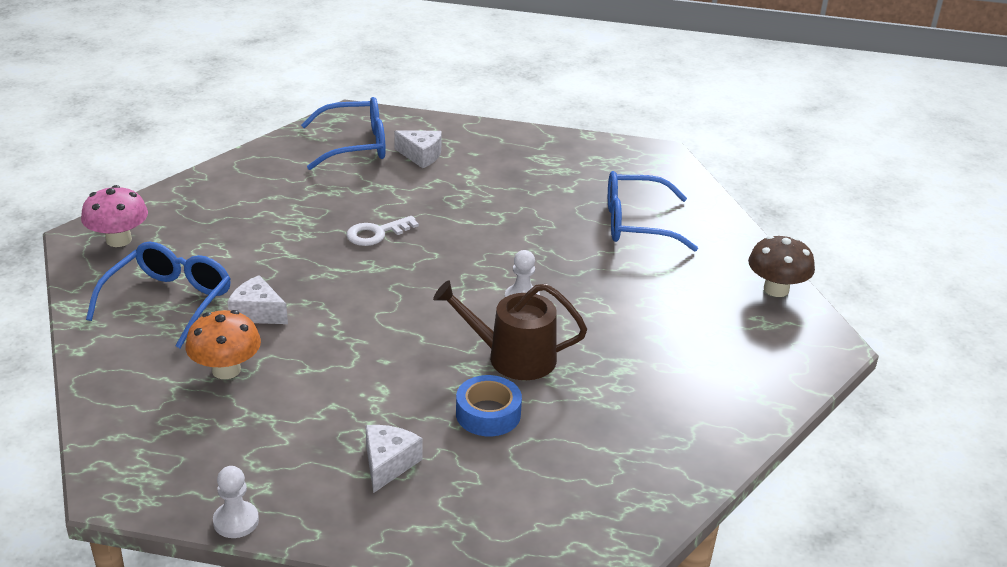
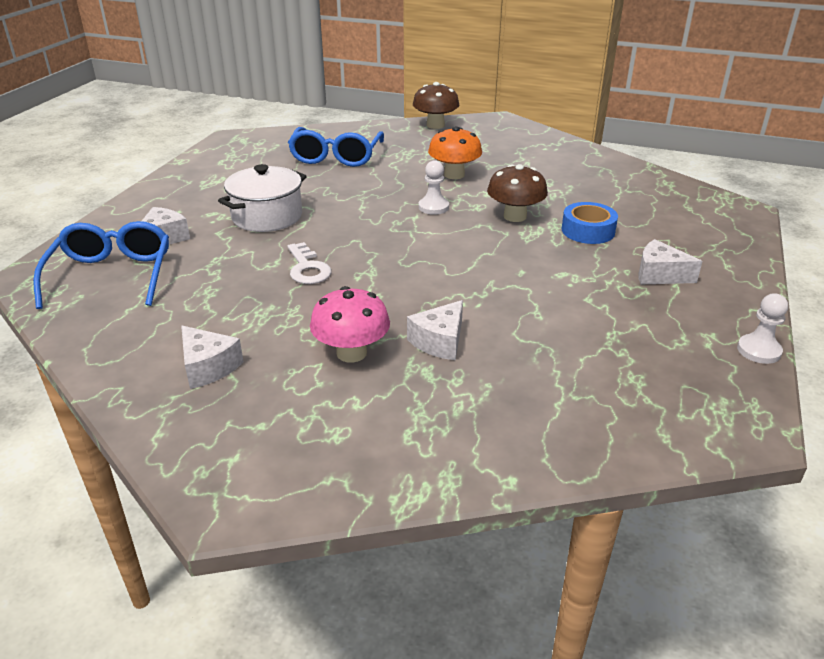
camera: 80 degrees left, 0 degrees up
pink mushroom [81,185,148,247] -> pink mushroom moved to [310,286,390,363]
blue glasses [86,242,231,348] -> none
orange mushroom [186,310,261,379] -> orange mushroom moved to [428,126,482,179]
brown watering can [433,280,587,380] -> brown mushroom [487,164,548,222]
none -> white cheese [181,326,243,389]
none -> white pot [218,164,307,232]

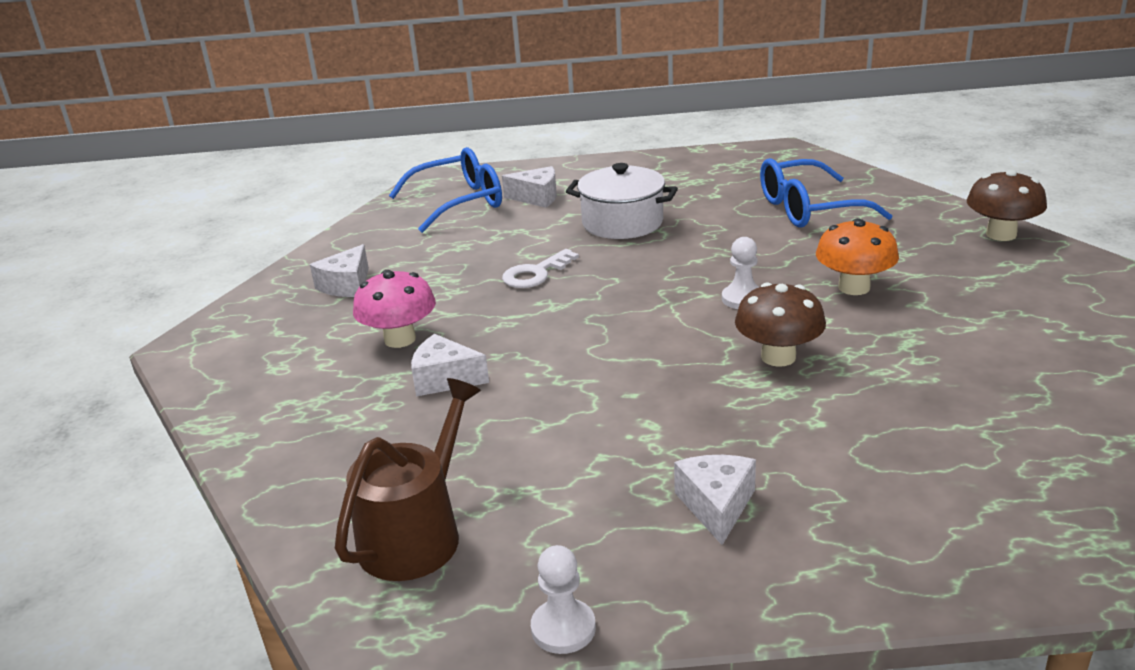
camera: 70 degrees right, 5 degrees down
blue tape [562,202,618,244] -> none
none -> brown watering can [335,378,481,581]

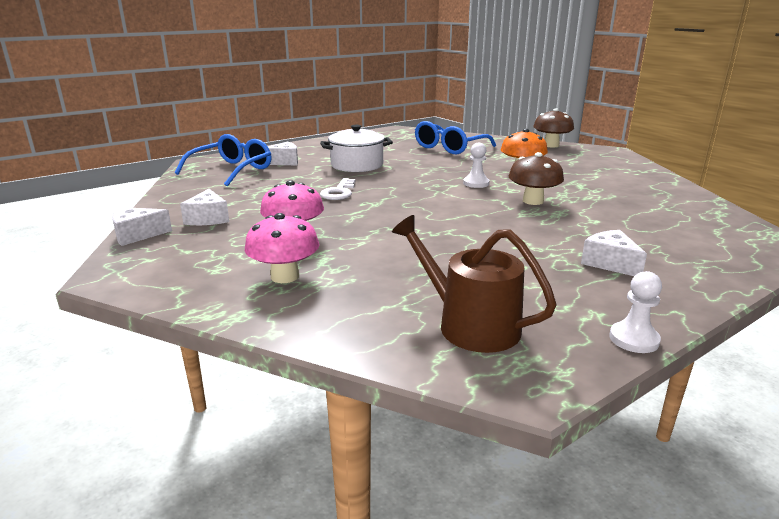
camera: 35 degrees left, 5 degrees down
brown watering can [335,378,481,581] -> brown watering can turned 45 degrees counterclockwise [392,215,557,353]
white cheese [411,334,489,397] -> white cheese moved to [112,207,172,246]
none -> pink mushroom [245,213,319,283]

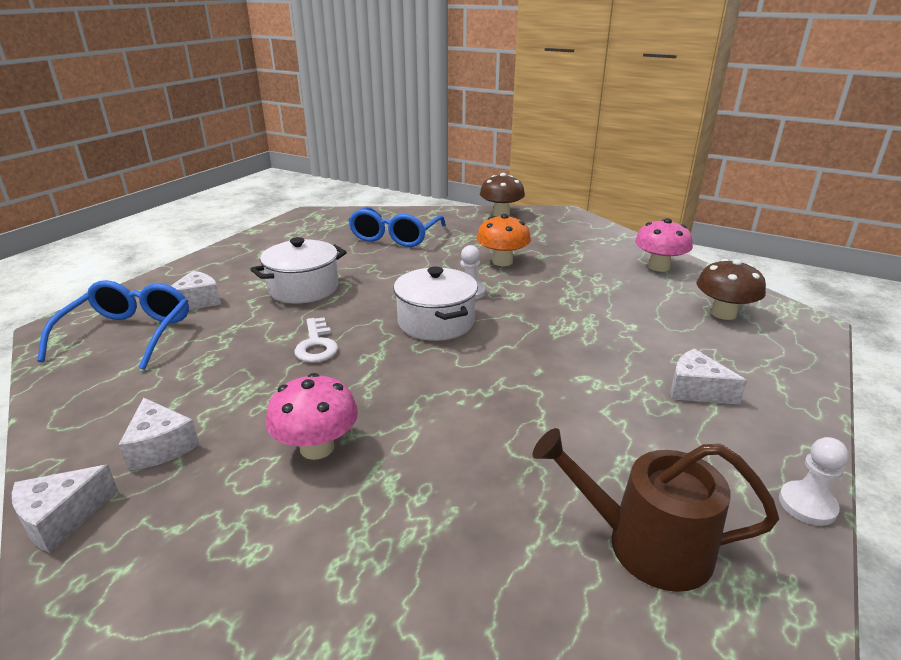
camera: 25 degrees left, 5 degrees up
pink mushroom [245,213,319,283] -> pink mushroom moved to [635,218,693,272]
brown mushroom [509,152,564,205] -> brown mushroom moved to [697,259,766,320]
none -> white pot [393,267,478,341]

